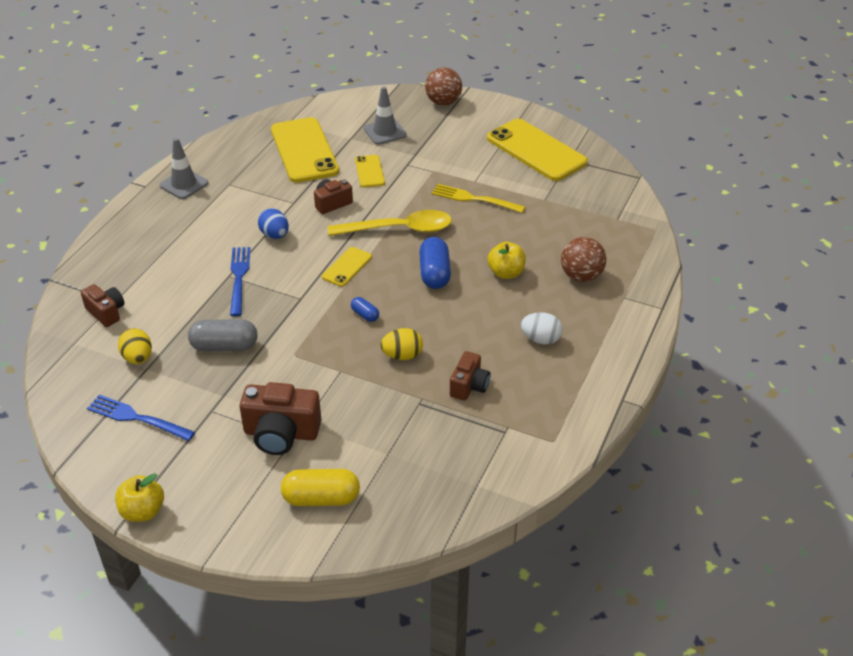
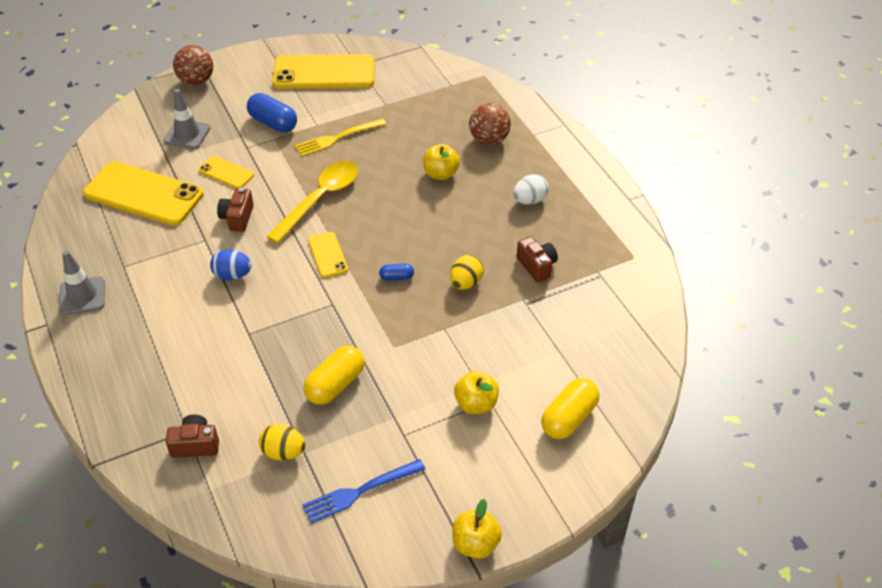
camera: 50 degrees left, 5 degrees up
grey capsule [188,319,258,351] -> yellow capsule [304,346,365,405]
blue fork [230,247,250,316] -> none
brown camera [239,382,321,455] -> yellow apple [454,371,499,414]
blue capsule [419,237,451,289] -> blue capsule moved to [247,93,297,133]

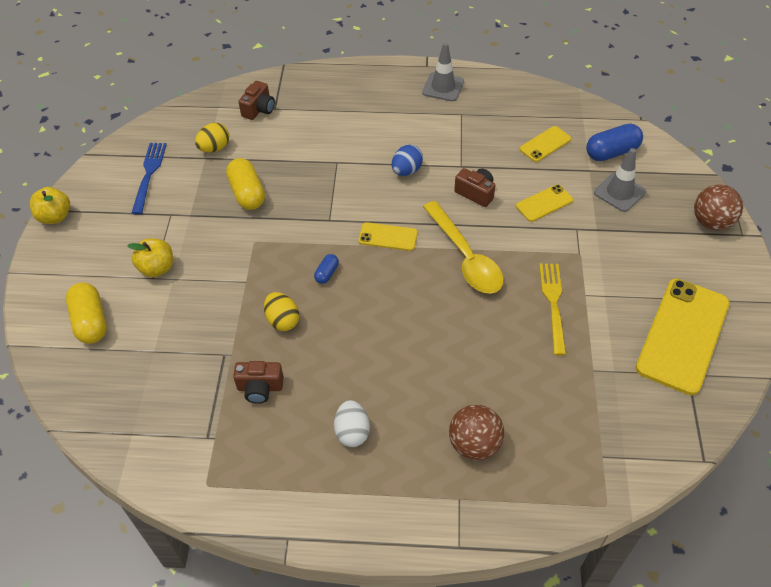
camera: 120 degrees right, 5 degrees up
yellow phone [83,161,204,226] -> yellow phone [519,126,571,162], size x0.49
blue capsule [247,93,297,133] -> blue capsule moved to [586,123,643,161]
yellow apple [423,144,460,180] -> none

